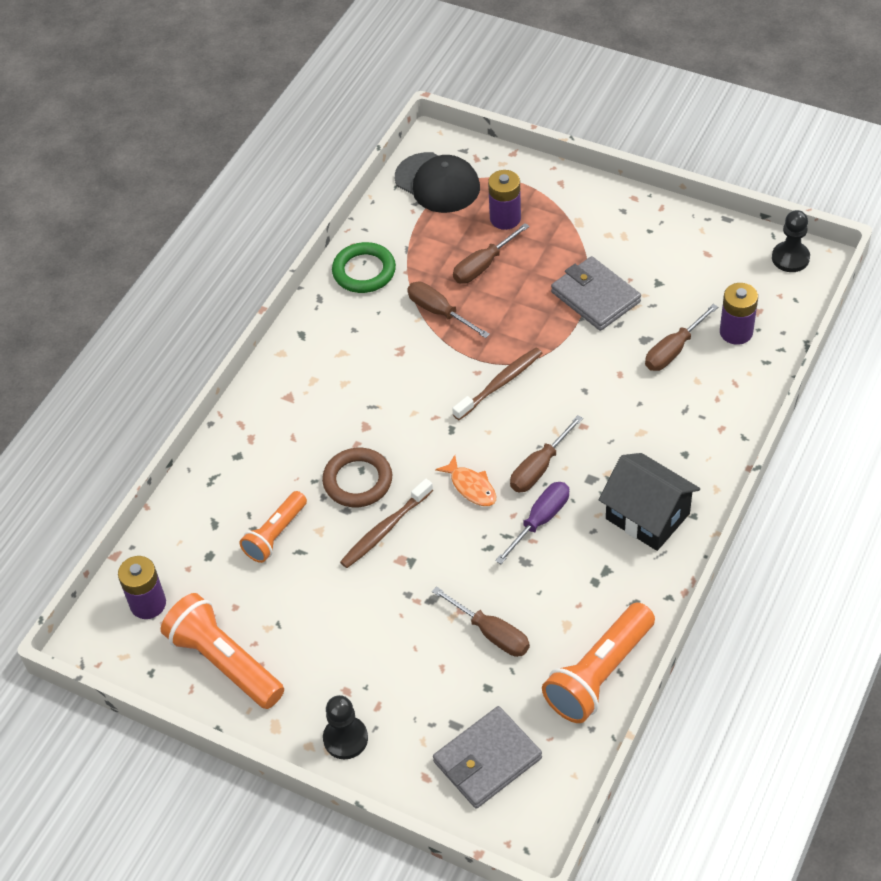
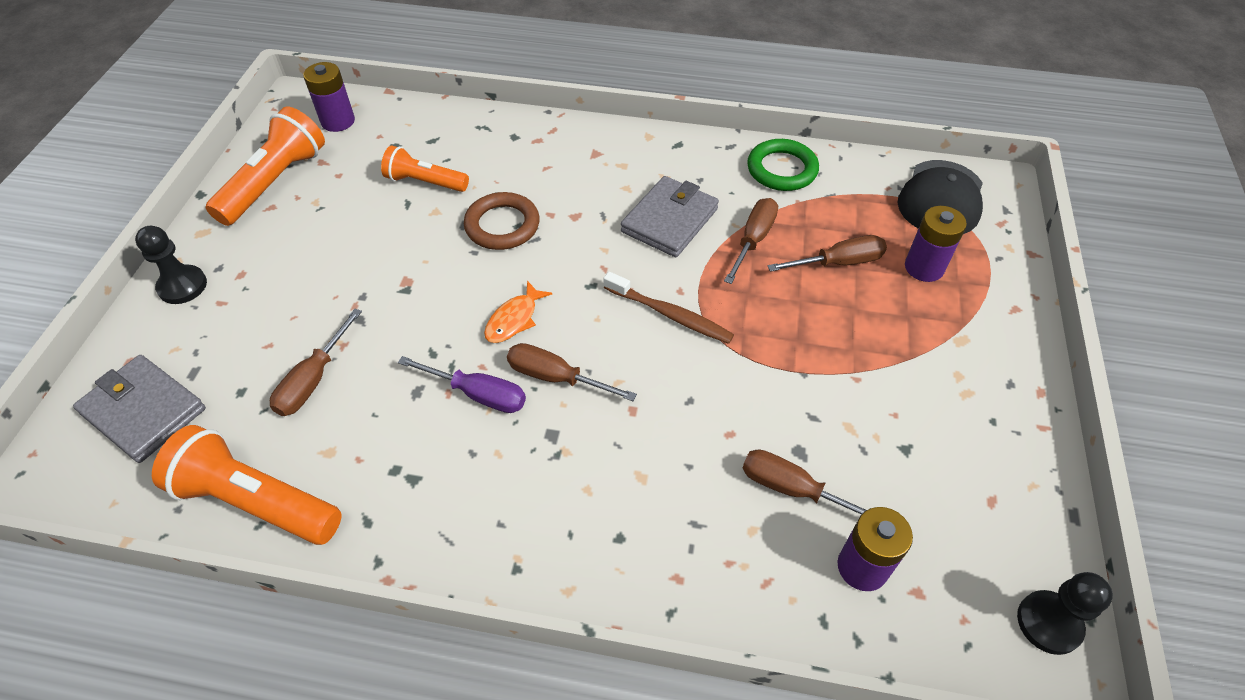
camera: 70 degrees right, 0 degrees up
brown toothbrush [340,479,433,568] -> none
brown screwdriver [453,223,530,284] -> brown screwdriver turned 135 degrees clockwise [768,235,887,272]
grey wallet [551,256,641,331] -> grey wallet moved to [621,176,719,257]
black house [599,453,700,551] -> none

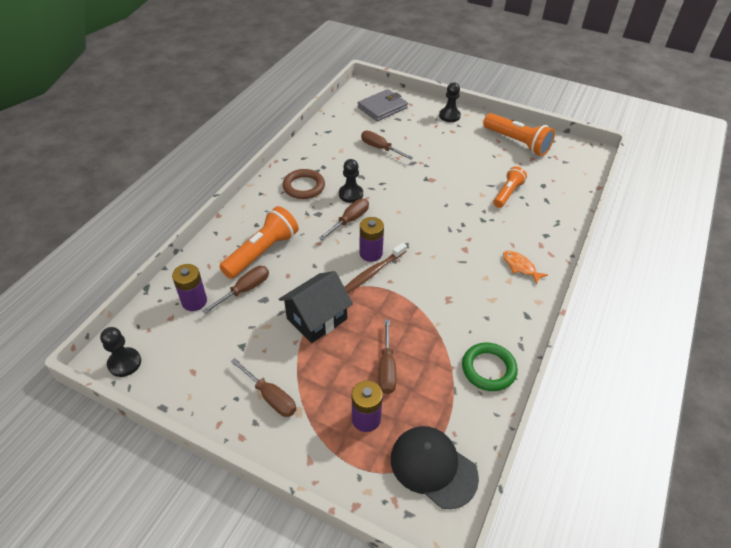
camera: 105 degrees right, 5 degrees down
orange flashlight [152,425,342,545] -> orange flashlight moved to [220,206,299,279]
purple battery [303,62,355,132] -> purple battery moved to [359,217,384,262]
purple screwdriver [398,356,526,413] -> black pawn [339,159,363,203]
brown ring [464,192,540,250] -> brown ring moved to [283,169,325,199]
orange fish [484,281,552,343] -> orange fish moved to [503,251,548,285]
grey wallet [621,176,719,257] -> none
brown screwdriver [724,198,778,284] -> brown screwdriver moved to [231,358,296,417]
none -> black house [279,271,353,343]

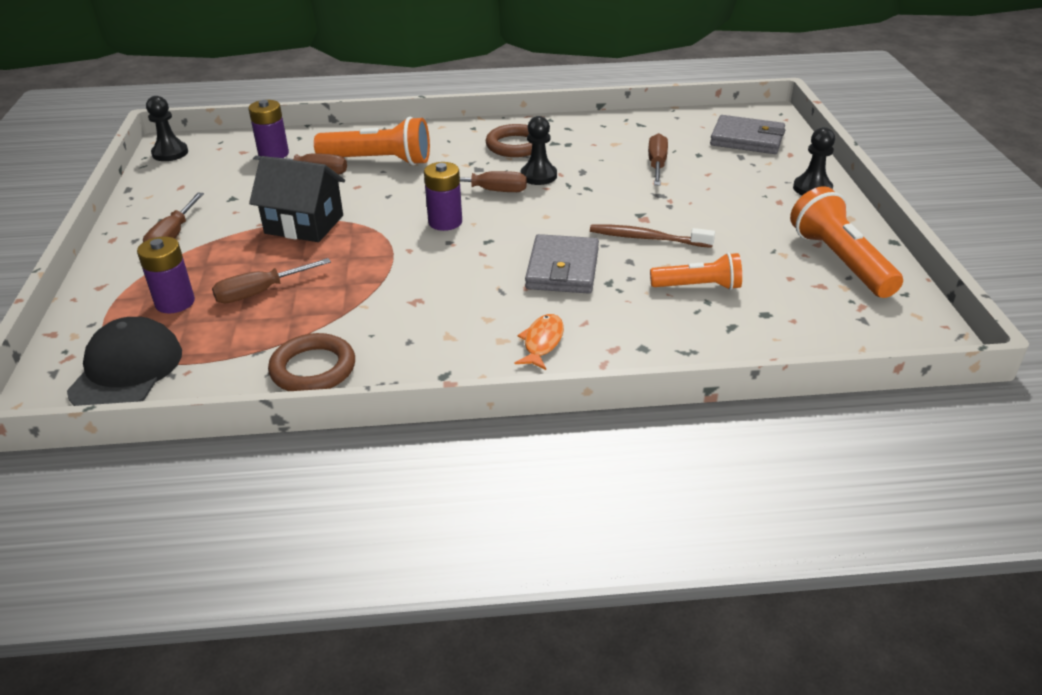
camera: 60 degrees right, 10 degrees down
brown toothbrush [345,242,407,293] -> brown toothbrush moved to [590,224,715,248]
green ring [462,343,518,391] -> brown ring [268,333,355,391]
orange flashlight [483,113,555,156] -> orange flashlight turned 150 degrees clockwise [790,186,903,298]
none -> grey wallet [525,234,599,294]

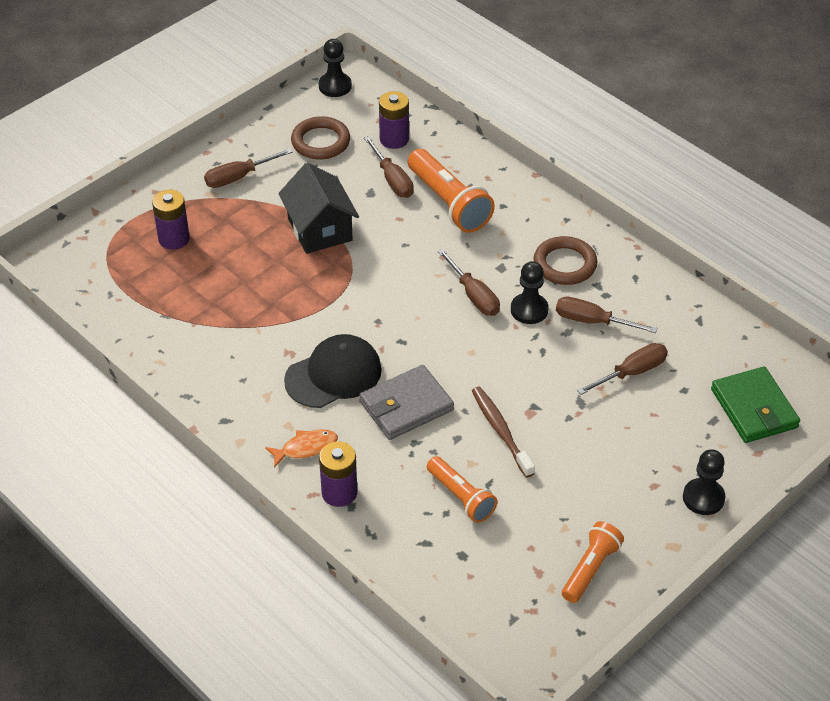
camera: 50 degrees right, 10 degrees up
black cap [67,317,182,406] -> black cap moved to [284,334,382,408]
brown screwdriver [212,258,331,303] -> brown screwdriver moved to [556,297,657,333]
brown ring [268,333,355,391] -> brown ring moved to [291,116,350,159]
purple battery [424,162,462,231] -> purple battery moved to [319,441,357,507]
grey wallet [710,115,785,154] -> green wallet [711,367,800,443]
orange flashlight [790,186,903,298] -> orange flashlight [562,521,624,603], size x0.63

